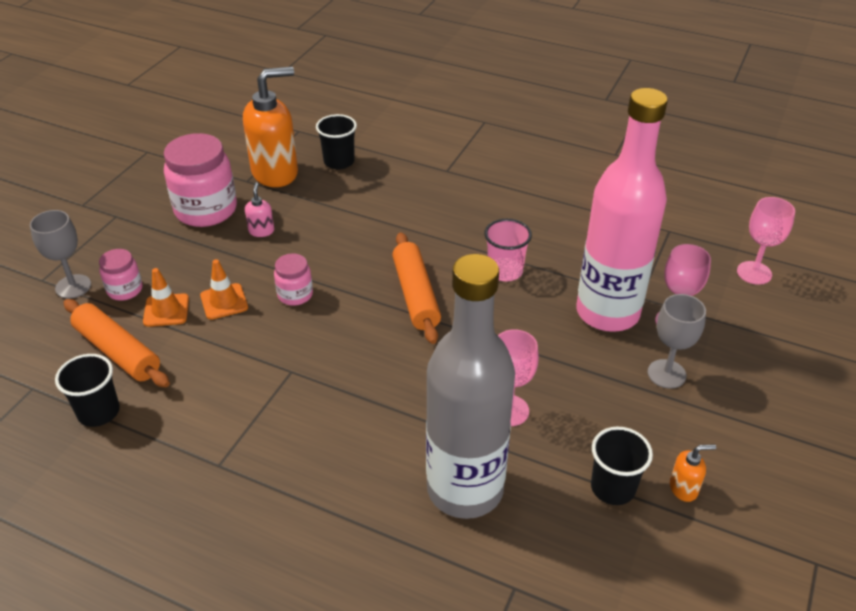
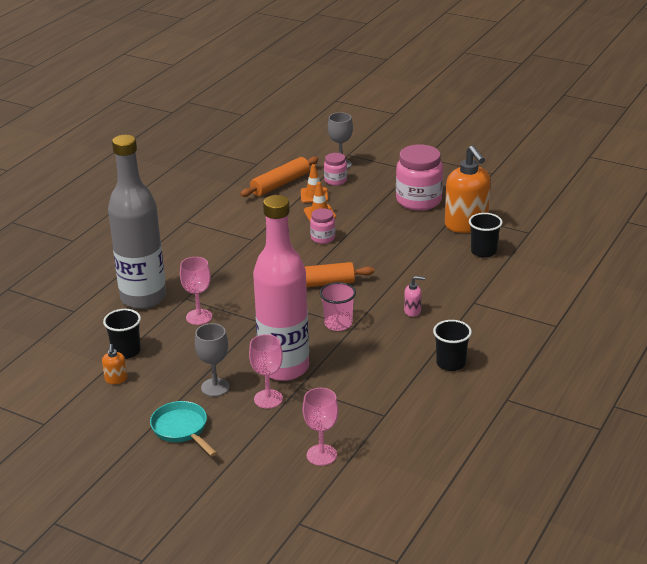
camera: 95 degrees right, 10 degrees down
black cup [55,354,120,427] -> black cup moved to [433,320,472,371]
pink soap dispenser [245,182,274,237] -> pink soap dispenser moved to [404,276,425,317]
none -> turquoise pan [150,401,217,457]

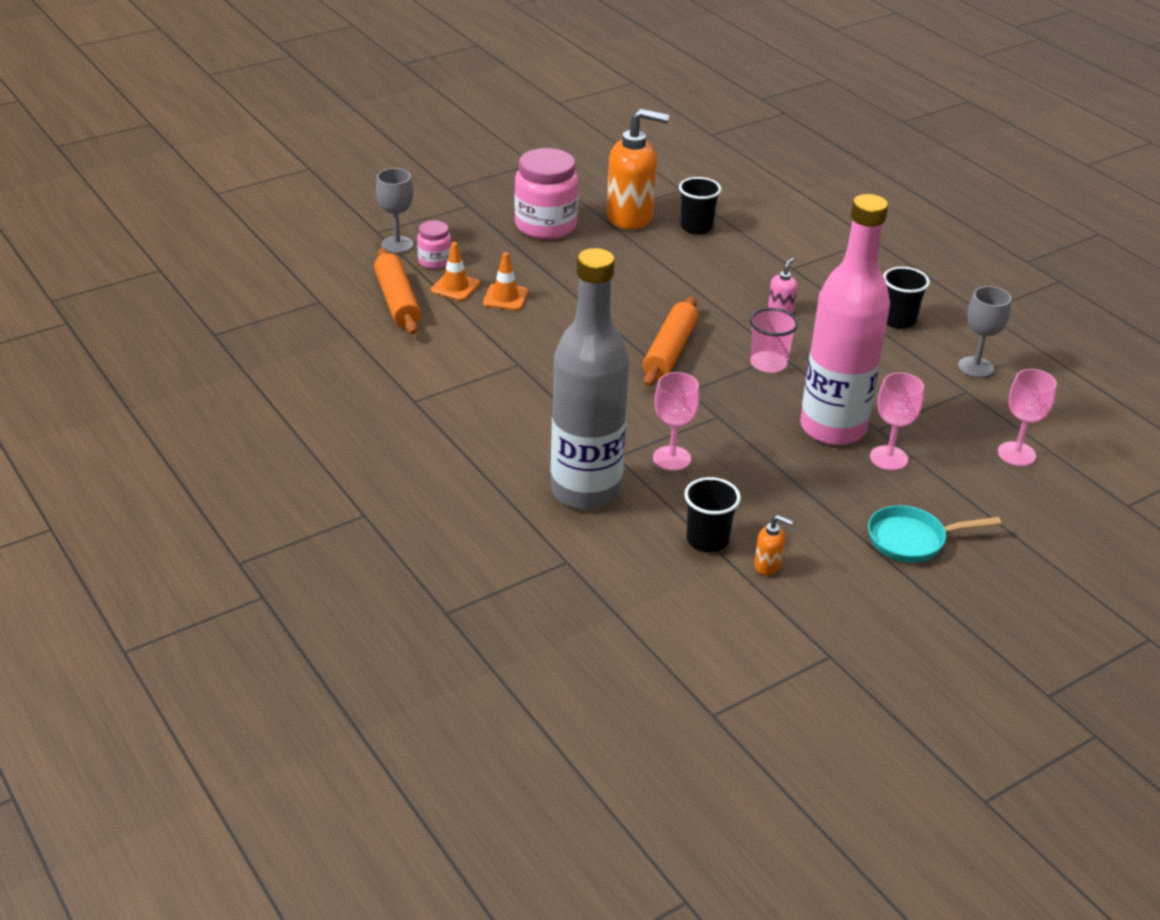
camera: 65 degrees left, 5 degrees up
grey goblet [195,323,230,397] -> grey goblet moved to [958,286,1011,378]
pink jar [310,208,335,244] -> none

